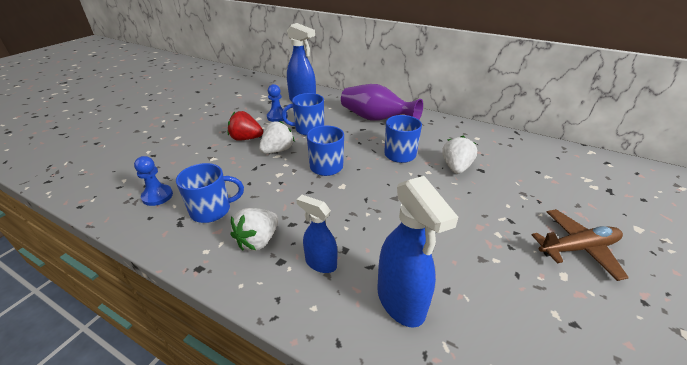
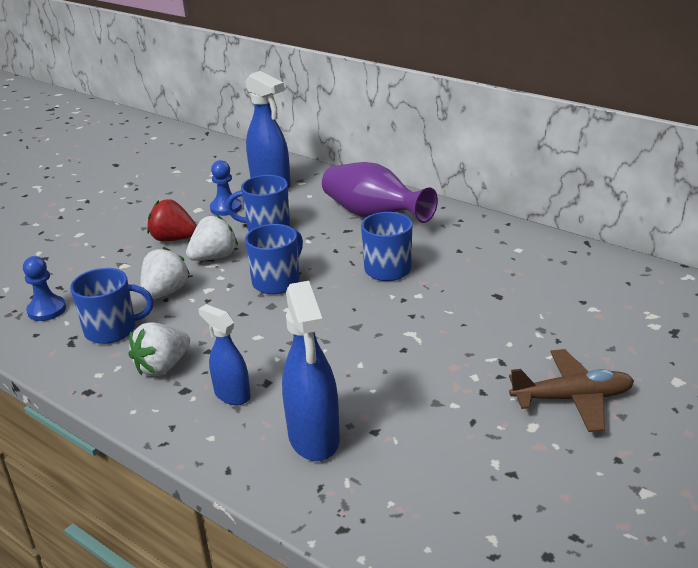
camera: 10 degrees right, 5 degrees down
white strawberry [442,136,477,174] -> white strawberry moved to [140,247,190,300]

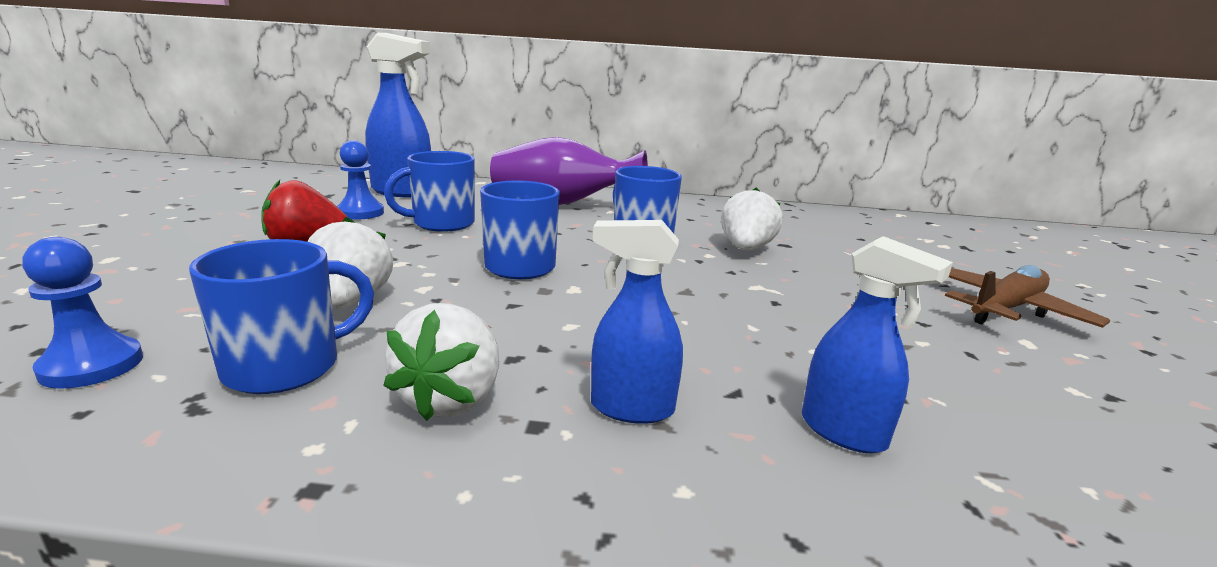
camera: 35 degrees left, 10 degrees down
white strawberry [186,215,238,261] -> white strawberry moved to [721,187,782,251]
blue spray bottle [282,281,340,461] -> blue spray bottle [802,236,953,453], size x0.61

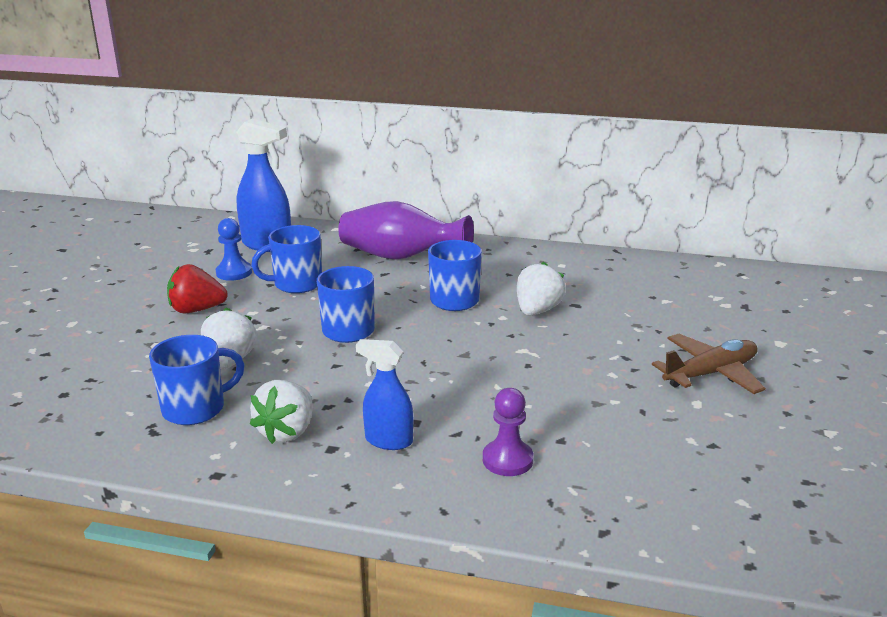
camera: 10 degrees right, 5 degrees up
blue pawn [22,237,143,389] -> none
blue spray bottle [802,236,953,453] -> purple pawn [483,388,534,476]

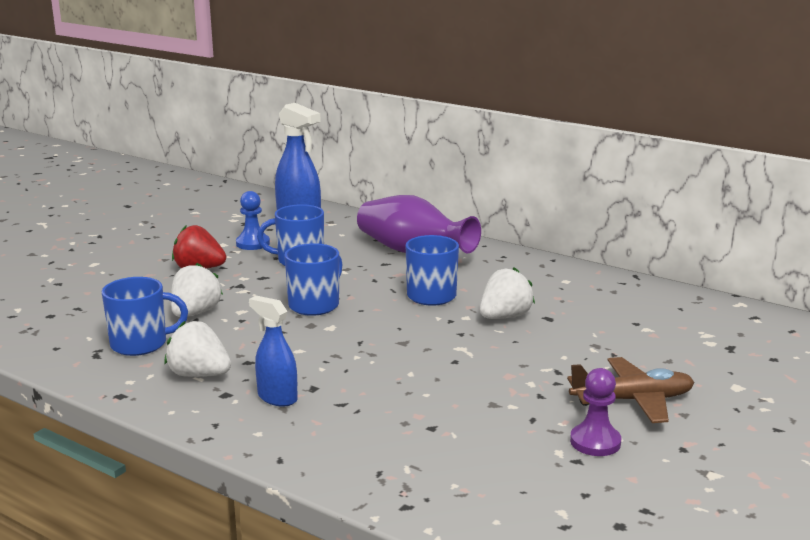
camera: 20 degrees right, 5 degrees down
white strawberry [250,380,313,444] -> white strawberry turned 75 degrees clockwise [164,321,231,377]
purple pawn [483,388,534,476] -> purple pawn moved to [570,368,621,456]

